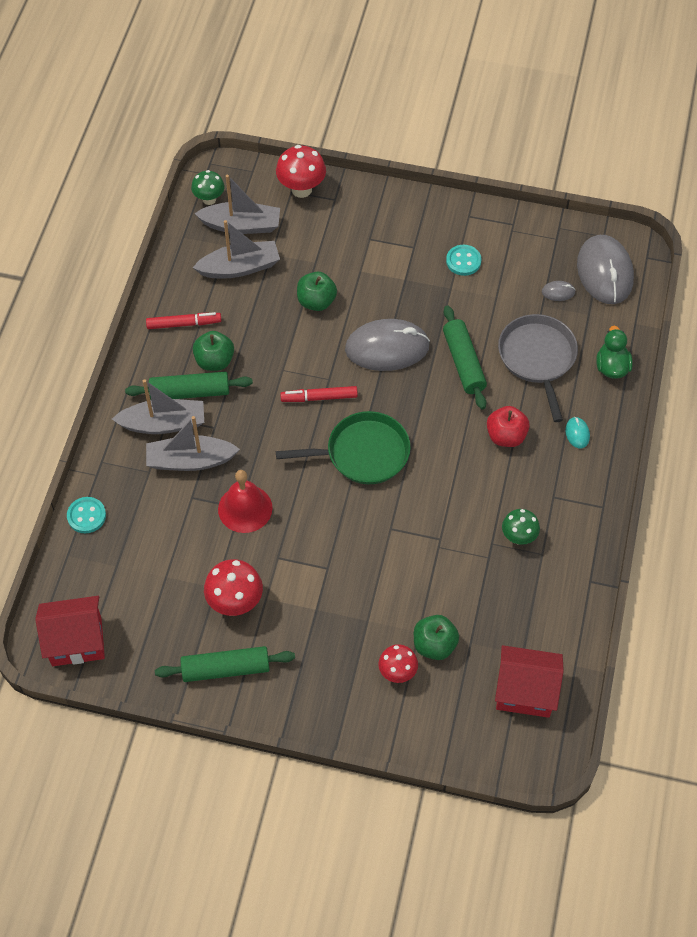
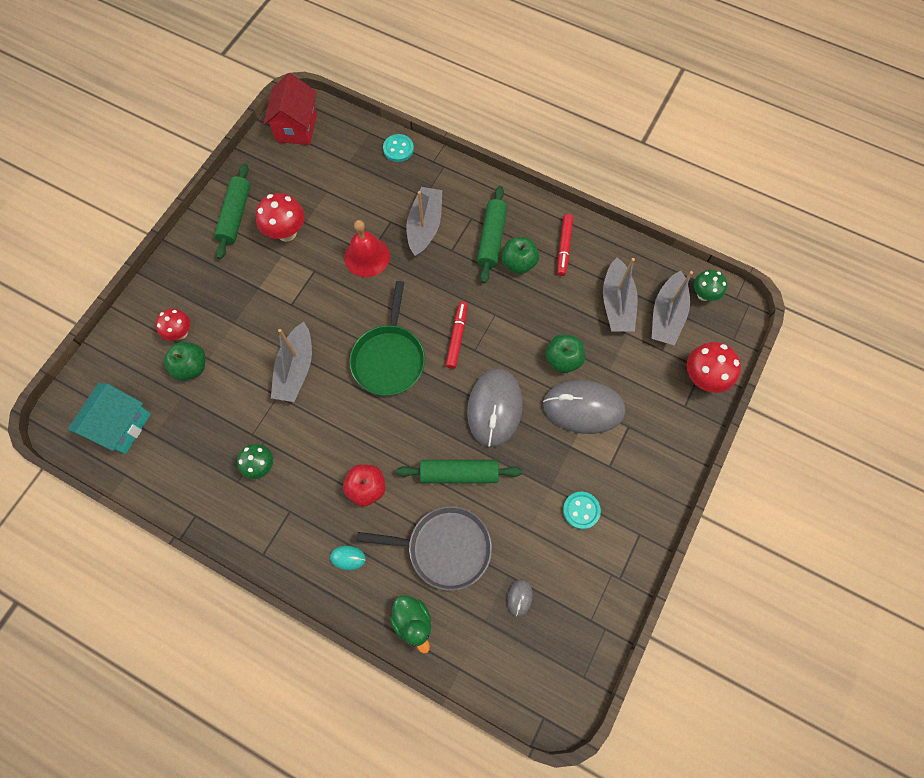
camera: 105 degrees right, 10 degrees up
grey boat [112,379,204,434] -> grey boat moved to [271,322,312,402]
red house [495,645,564,718] -> turquoise house [68,383,151,454]
grey mouse [577,235,634,304] -> grey mouse moved to [543,380,625,434]
green duck [596,326,633,379] -> green duck turned 45 degrees clockwise [390,595,431,653]

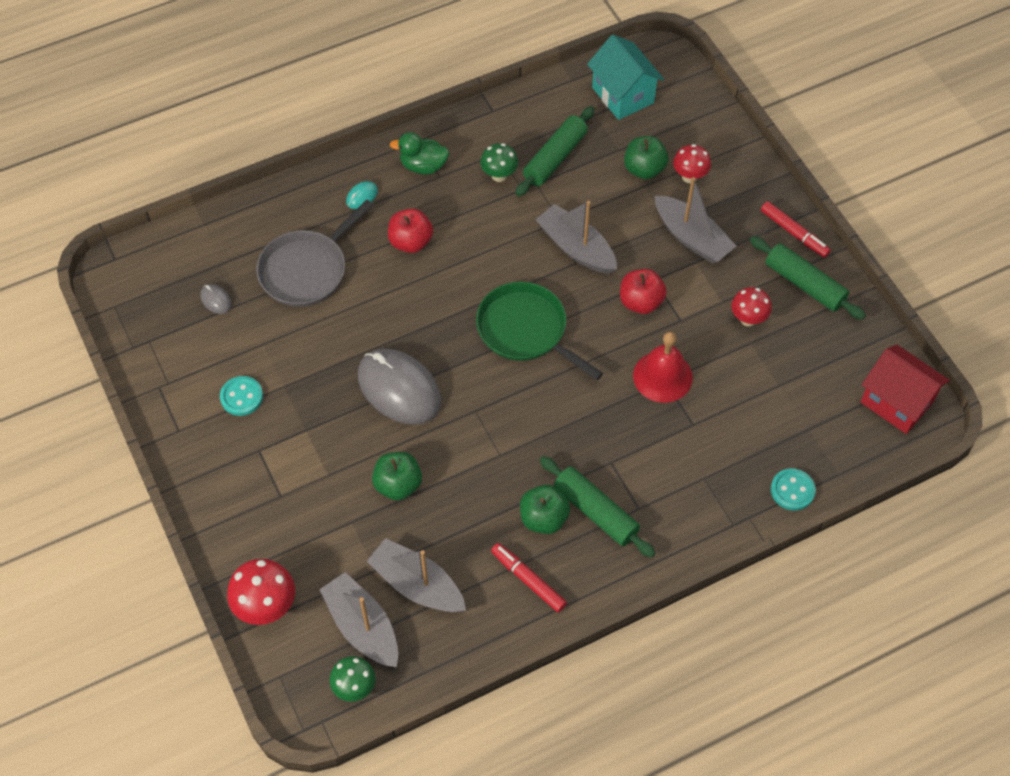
camera: 125 degrees right, 10 degrees down
red mushroom [255,193,305,242] -> red mushroom [731,287,772,326], size x0.66
green duck [390,595,431,653] -> green duck moved to [390,132,449,175]
green rolling pin [396,460,523,483] -> green rolling pin moved to [515,106,594,197]
grey boat [406,187,442,257] -> grey boat moved to [655,177,736,263]
red marker [446,302,468,369] -> red marker moved to [761,201,831,258]
grey mouse [543,380,625,434] -> none
none -> red apple [620,269,667,314]

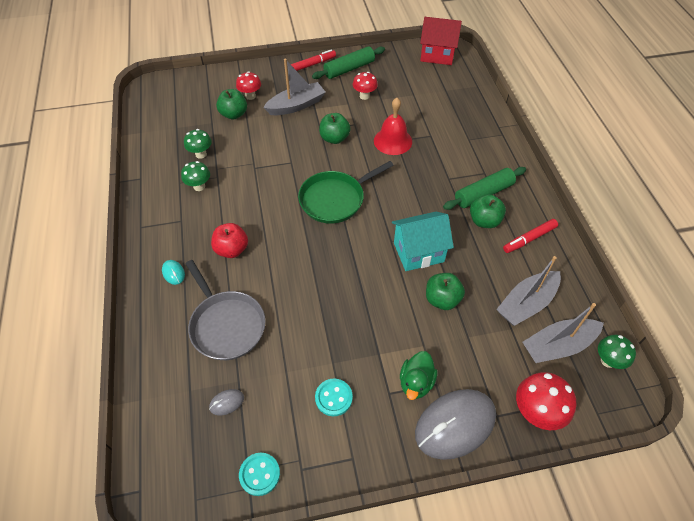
camera: 75 degrees left, 5 degrees down
grey mouse [358,349,441,425] -> grey mouse moved to [415,389,496,460]
green duck [390,132,449,175] -> green duck moved to [400,351,438,400]
green rolling pin [515,106,594,197] -> green mushroom [184,129,212,159]
grey boat [535,201,617,274] -> none
turquoise house [587,35,664,120] -> turquoise house moved to [392,212,454,271]
red apple [620,269,667,314] -> green apple [319,113,351,144]
turquoise button [771,468,816,511] -> turquoise button moved to [239,453,280,496]
red house [861,345,950,434] -> red house turned 45 degrees clockwise [420,17,462,65]

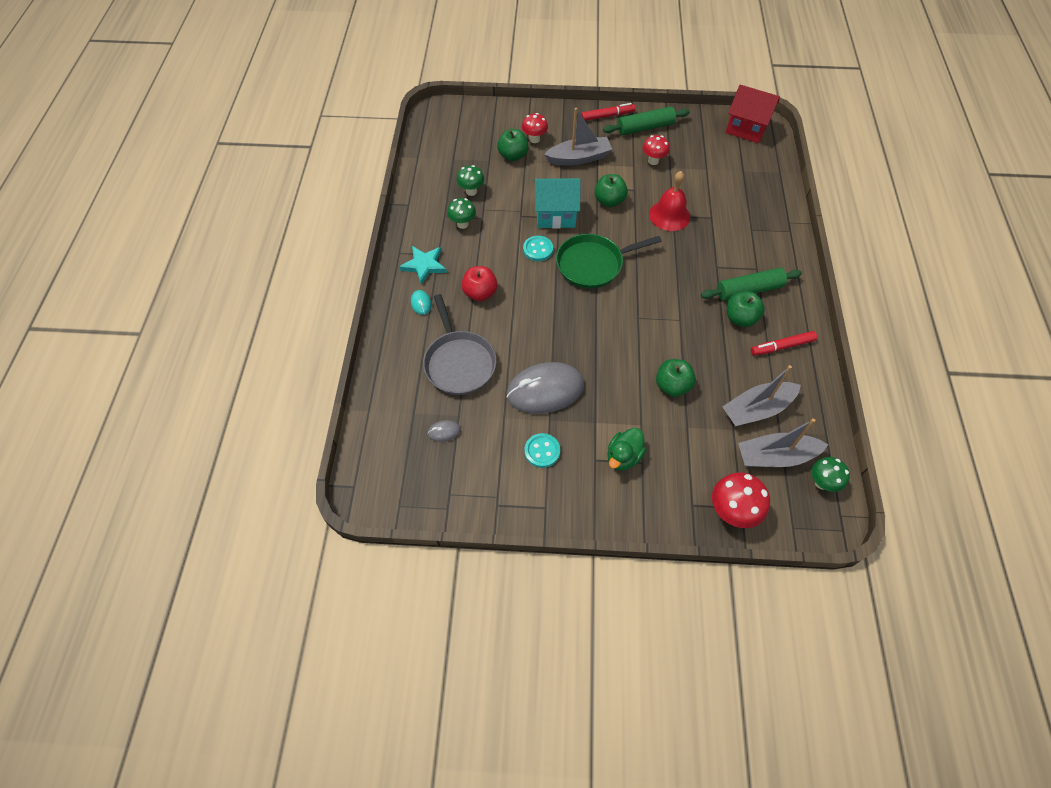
camera: 15 degrees right, 5 degrees up
turquoise button [239,453,280,496] -> turquoise button moved to [523,236,553,261]
turquoise house [392,212,454,271] -> turquoise house moved to [534,178,581,229]
grey mouse [415,389,496,460] -> grey mouse moved to [506,362,584,414]
none -> turquoise star [399,246,447,285]

